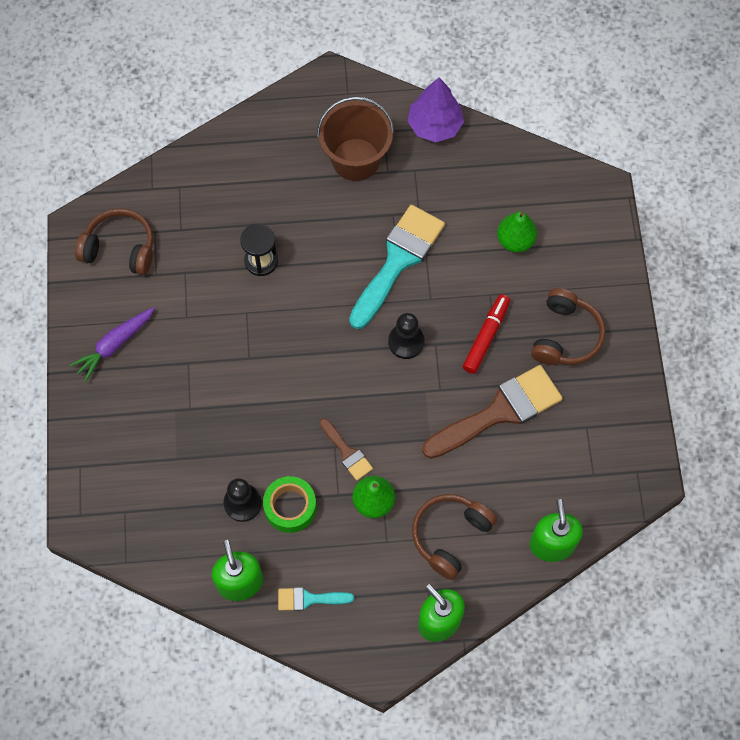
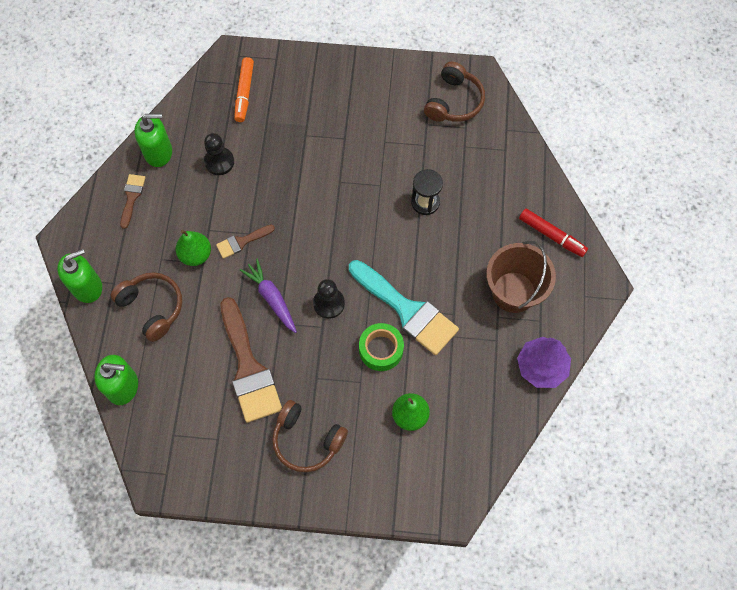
camera: 100 degrees right, 0 degrees up
purple carrot [69,307,155,382] -> purple carrot moved to [240,259,297,333]
green tape [263,476,317,533] -> green tape moved to [359,323,404,371]
turquoise brush [278,587,354,611] -> brown brush [120,174,145,229]
red marker [463,294,510,374] -> red marker moved to [519,208,588,257]
none -> orange marker [234,57,254,122]

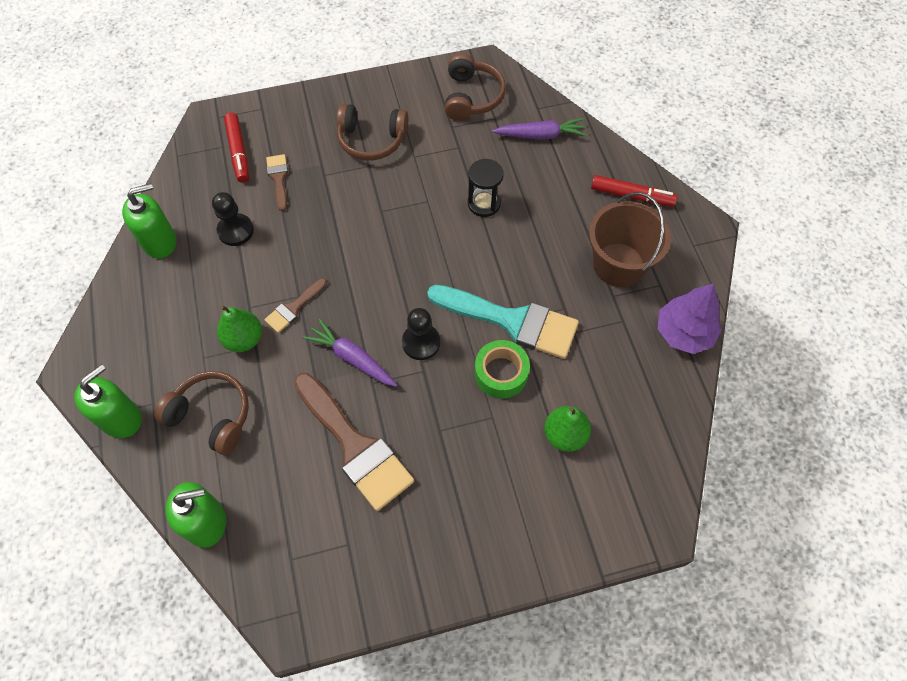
camera: 20 degrees left, 5 degrees down
brown brush [120,174,145,229] -> brown brush moved to [266,154,288,211]
orange marker [234,57,254,122] -> red marker [224,113,249,183]
brown headphones [272,400,348,472] -> brown headphones moved to [337,103,408,160]
none -> purple carrot [492,118,587,140]

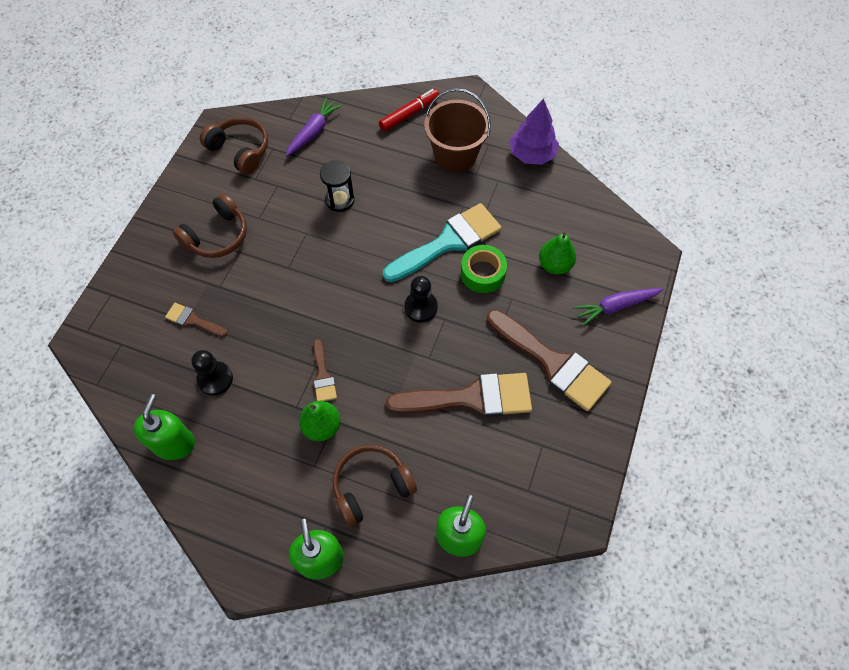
camera: 55 degrees left, 0 degrees up
red marker [224,113,249,183] -> none
purple carrot [303,319,397,387] -> purple carrot moved to [573,288,663,326]
none -> brown brush [487,310,612,411]

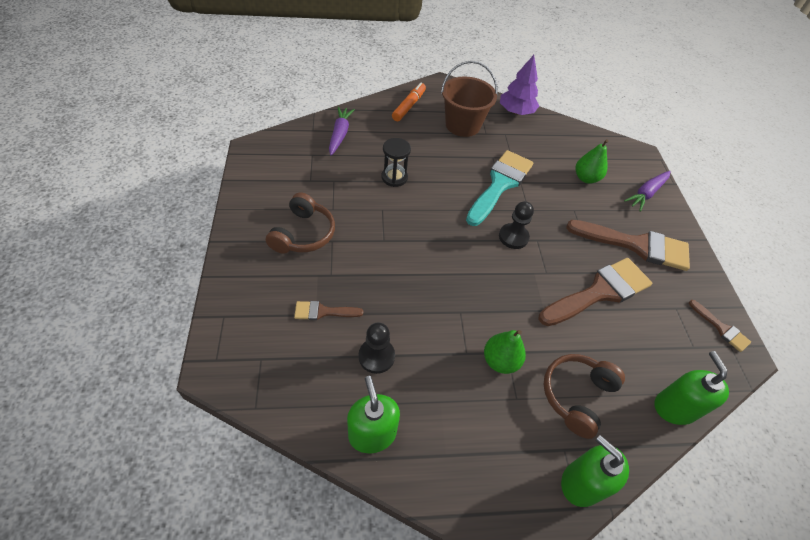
camera: 30 degrees left, 10 degrees down
brown headphones [200,117,268,174] -> none
brown brush [313,339,337,401] -> brown brush moved to [689,300,751,352]
red marker [379,89,439,132] -> orange marker [392,83,426,121]
green tape [461,245,507,293] -> none

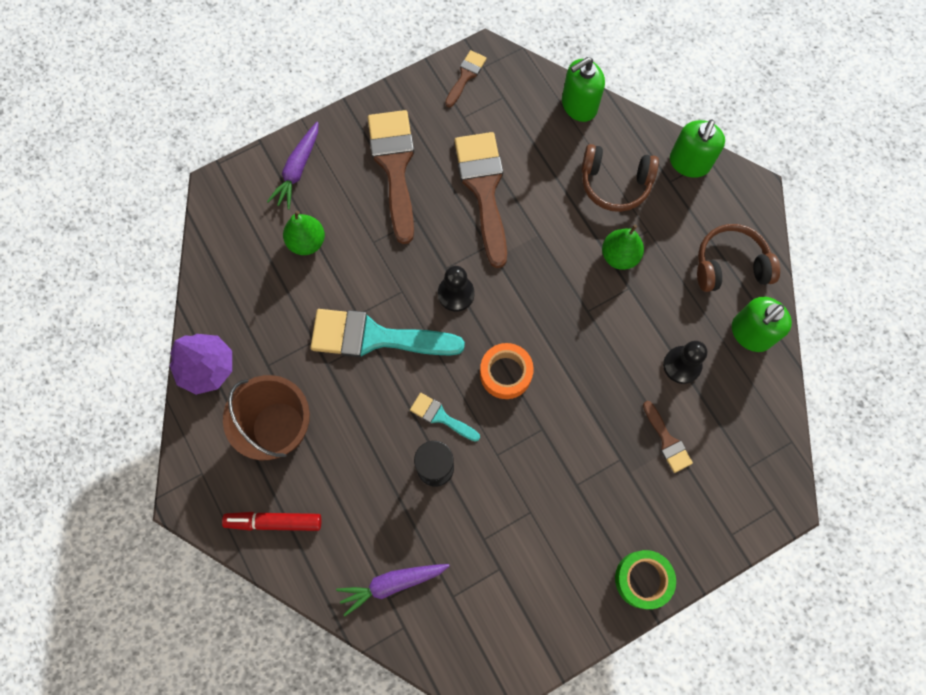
camera: 110 degrees left, 20 degrees up
brown headphones [266,192,335,254] -> brown headphones moved to [697,224,780,292]
orange marker [392,83,426,121] -> red marker [222,512,322,531]
brown brush [539,258,652,326] -> brown brush turned 45 degrees clockwise [454,132,507,268]
purple carrot [624,171,671,212] -> purple carrot turned 90 degrees clockwise [267,122,318,210]
none -> turquoise brush [410,393,480,442]
none -> orange tape [480,343,534,399]
none -> green tape [615,550,676,609]

